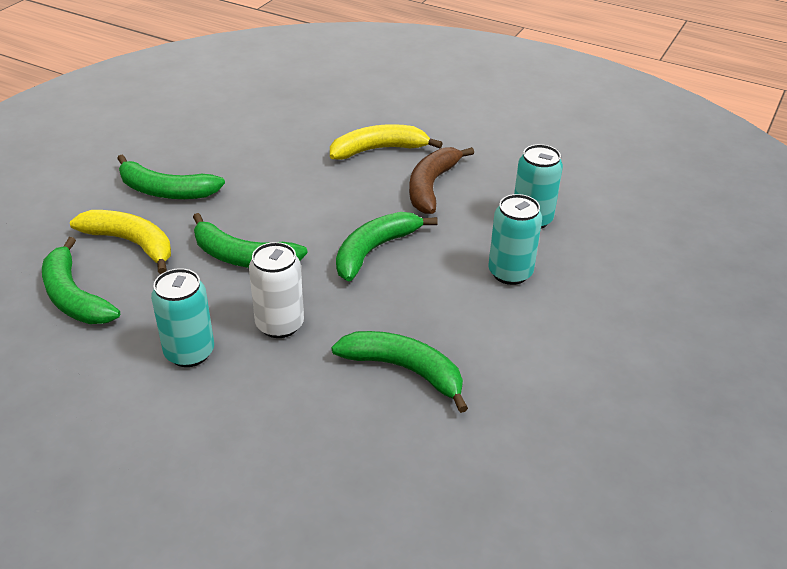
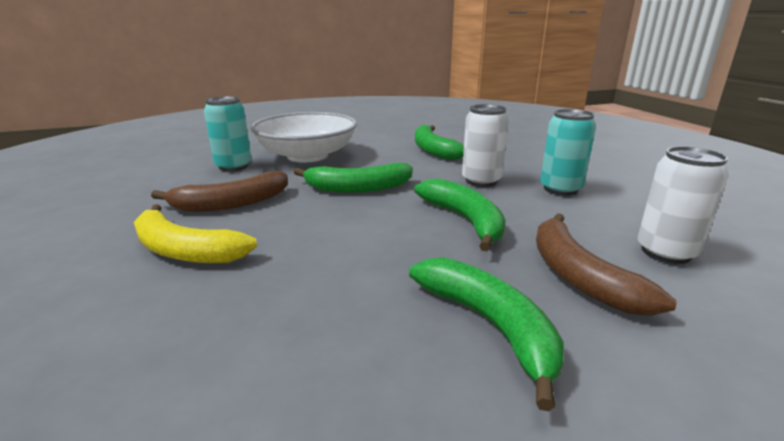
camera: 135 degrees left, 15 degrees down
green banana [42,237,120,324] -> white can [637,146,729,264]
yellow banana [70,210,171,274] -> brown banana [536,213,677,316]
turquoise can [489,194,542,285] -> white bowl [251,112,357,162]

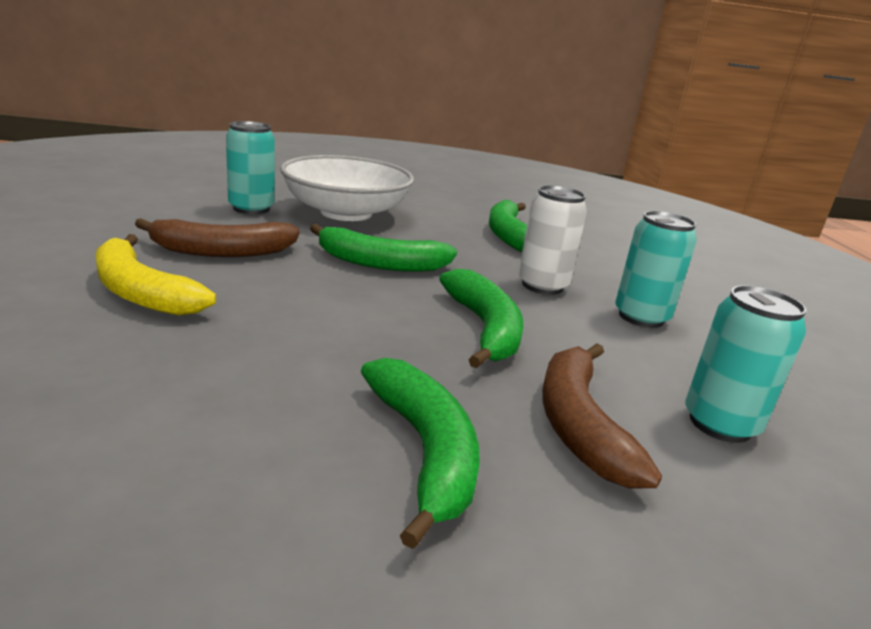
camera: 10 degrees right, 0 degrees up
white can [637,146,729,264] -> turquoise can [685,285,807,443]

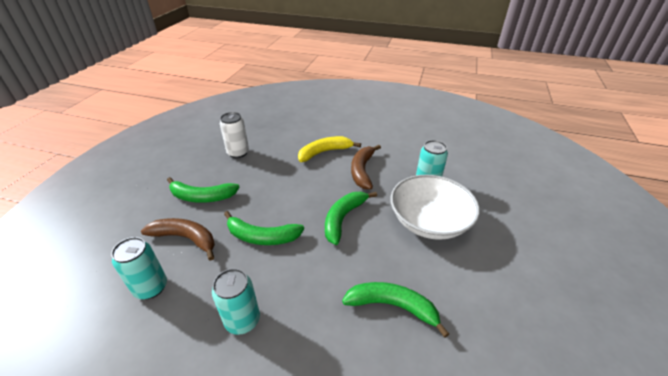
camera: 115 degrees right, 15 degrees up
white can [518,185,587,295] -> white can moved to [220,112,249,158]

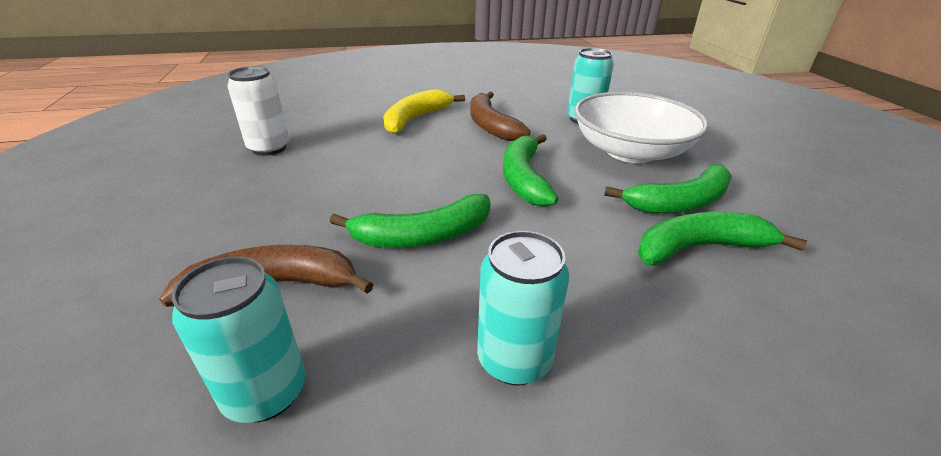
camera: 30 degrees left, 5 degrees down
green banana [167,177,239,203] -> green banana moved to [604,164,732,213]

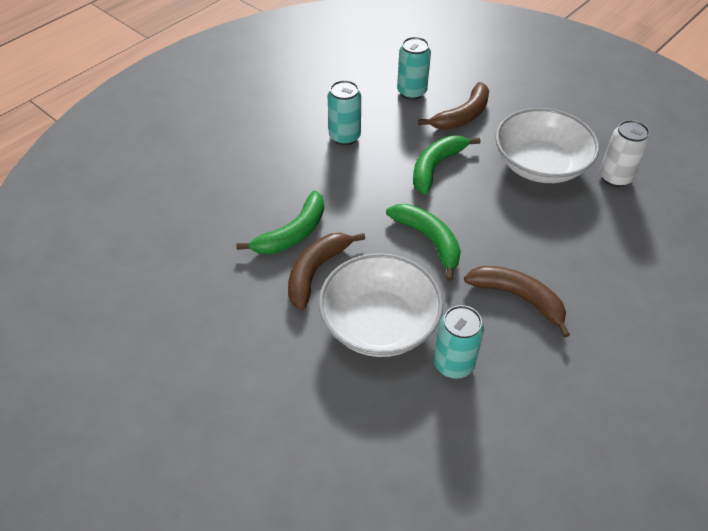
camera: 145 degrees right, 15 degrees up
yellow banana [383,89,465,134] -> none
green banana [604,164,732,213] -> brown banana [288,233,365,310]
none -> white bowl [495,108,599,183]

